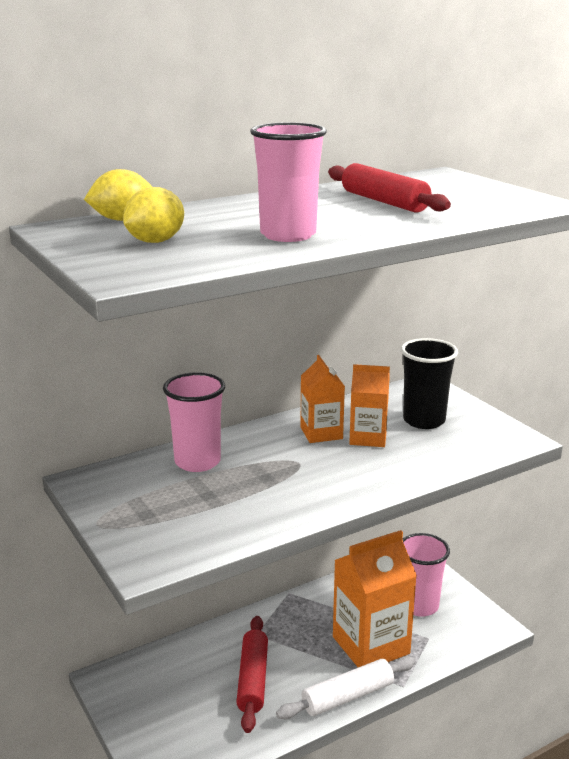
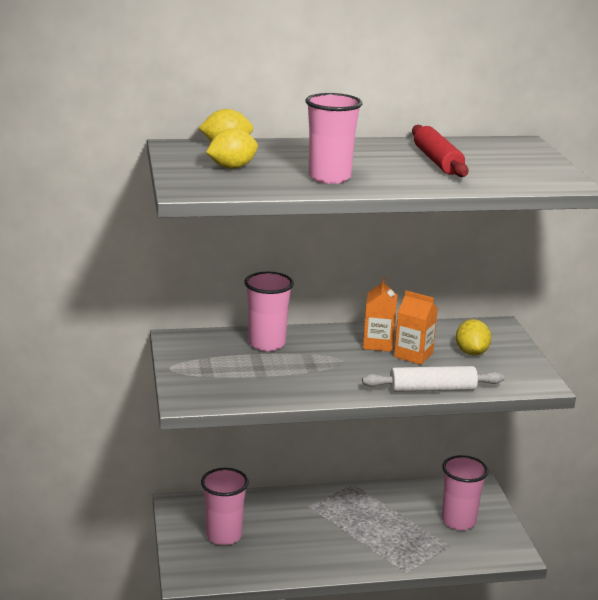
camera: 20 degrees right, 0 degrees up
red rolling pin [236,616,268,733] -> none
white rolling pin [276,656,416,719] -> white rolling pin moved to [362,366,504,392]
orange carton [333,530,417,667] -> none
black cup [401,338,458,429] -> yellow lemon [456,319,491,355]
none -> pink cup [201,468,249,545]

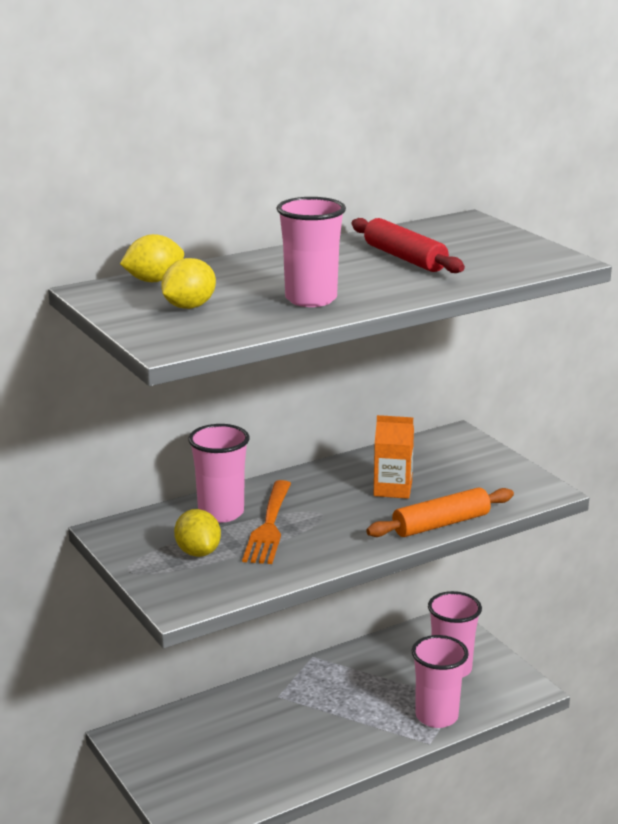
camera: 20 degrees left, 0 degrees up
pink cup [201,468,249,545] -> pink cup moved to [411,635,469,728]
white rolling pin [362,366,504,392] -> orange rolling pin [366,487,514,537]
orange carton [363,278,397,352] -> none
yellow lemon [456,319,491,355] -> yellow lemon moved to [174,509,221,557]
none -> orange fork [242,480,291,564]

